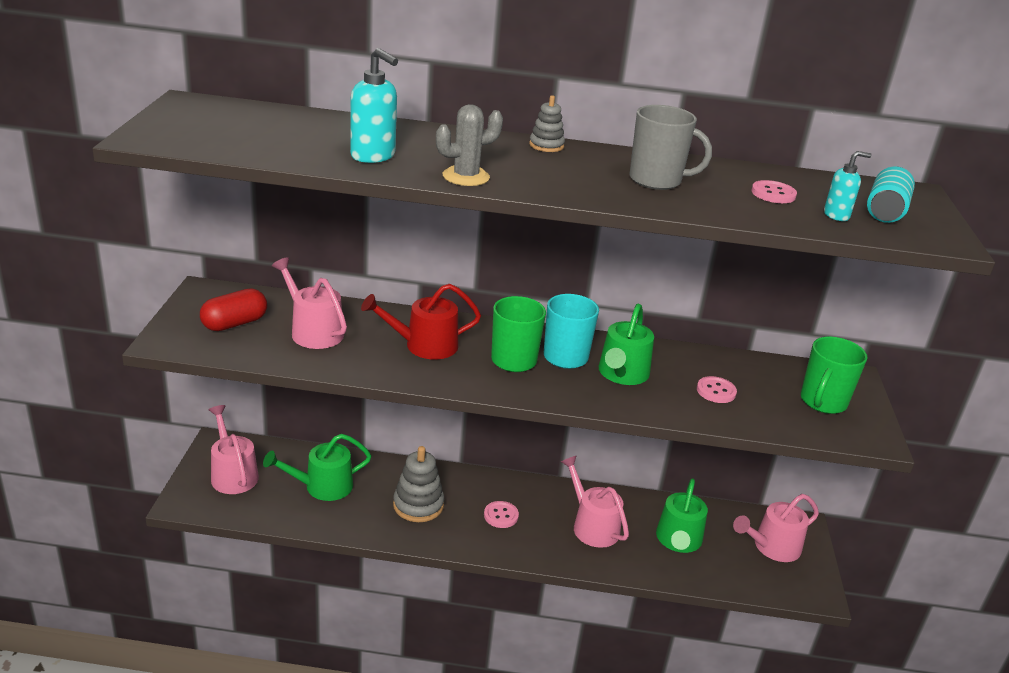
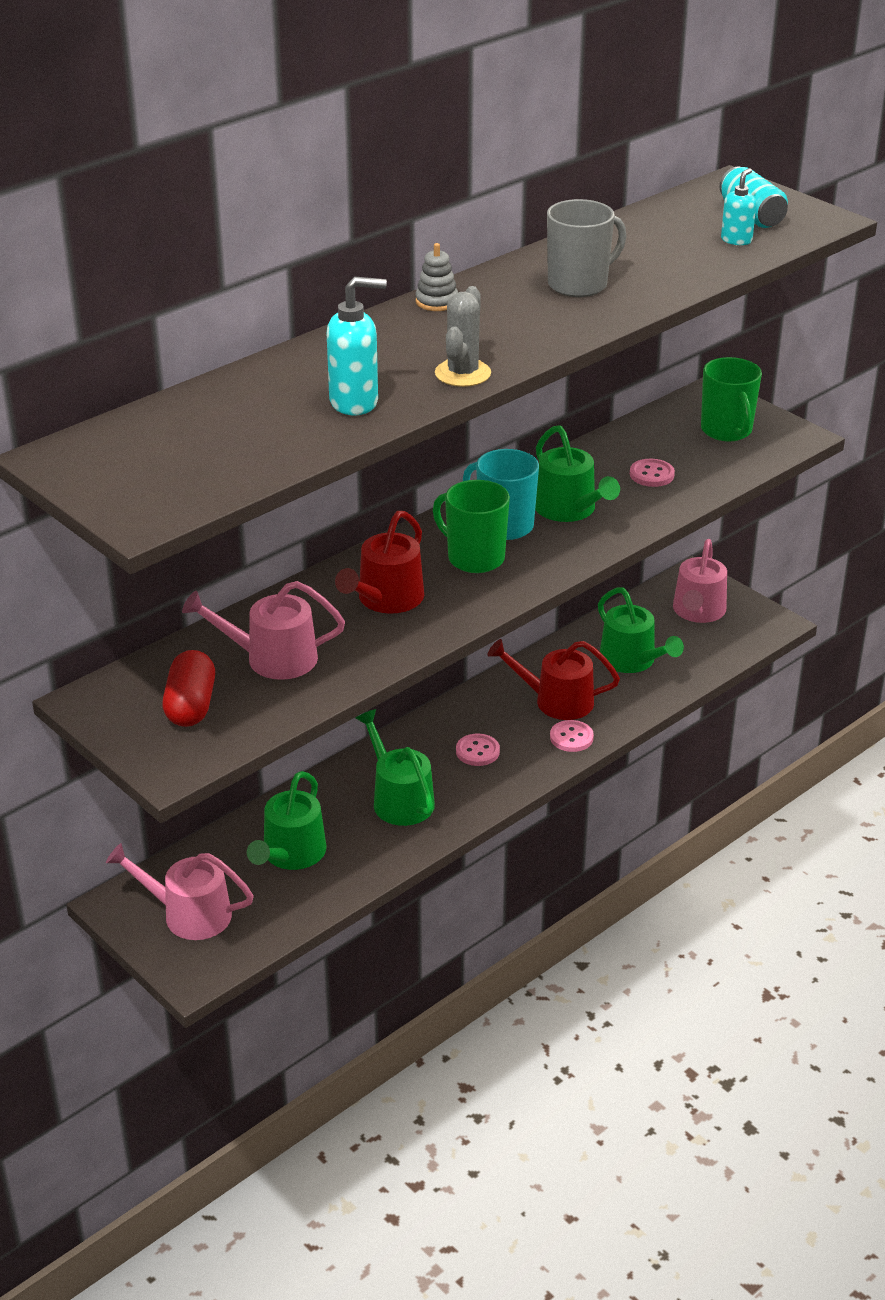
camera: 45 degrees left, 5 degrees up
grey stacking toy [393,446,444,522] -> green watering can [356,709,435,826]
pink watering can [561,456,629,548] -> red watering can [488,639,620,720]
pink button [751,180,797,203] -> pink button moved to [550,720,594,752]

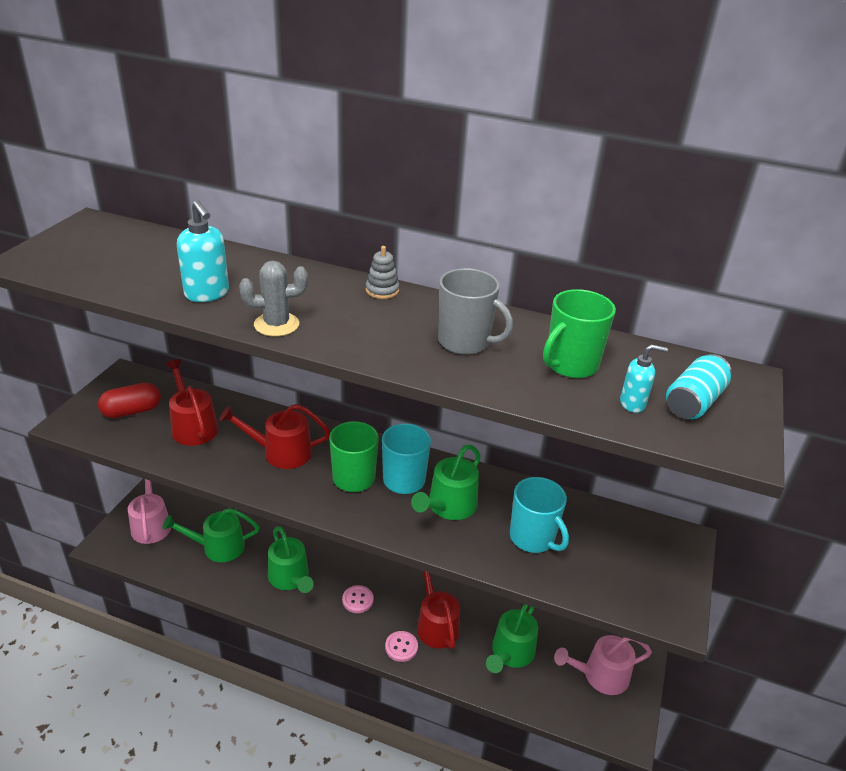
camera: 60 degrees right, 0 degrees up
pink watering can [182,581,345,680] -> red watering can [165,359,218,446]
green watering can [356,709,435,826] -> green watering can turned 120 degrees clockwise [268,526,314,593]
pink button [630,459,675,487] -> turquoise mug [510,477,569,553]
green mug [701,357,762,441] -> green mug moved to [543,289,616,378]

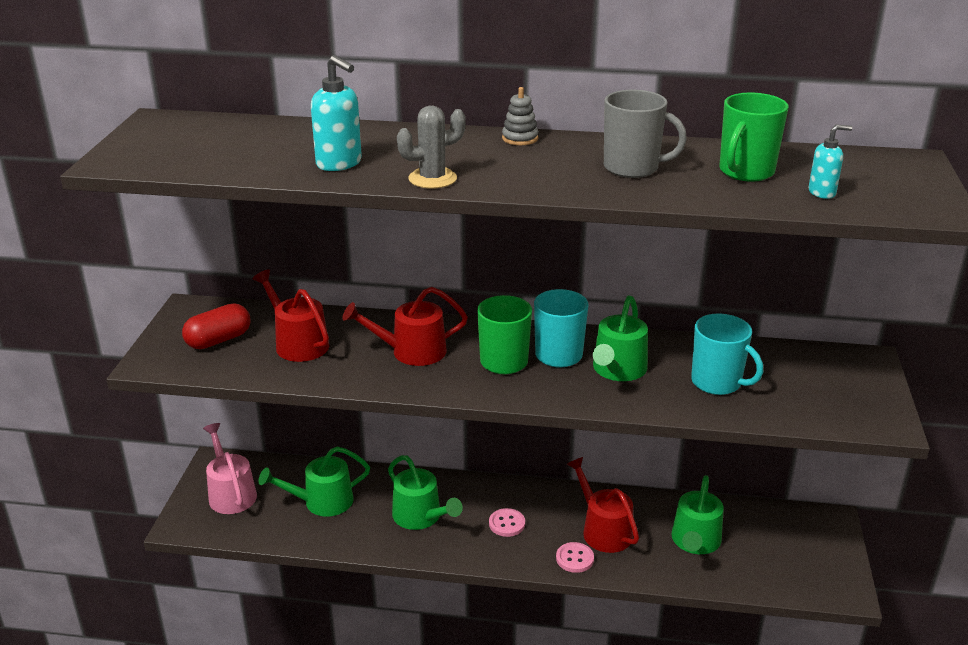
camera: 10 degrees left, 5 degrees down
pink watering can [554,635,652,695] -> none
turquoise can [666,354,732,419] -> none

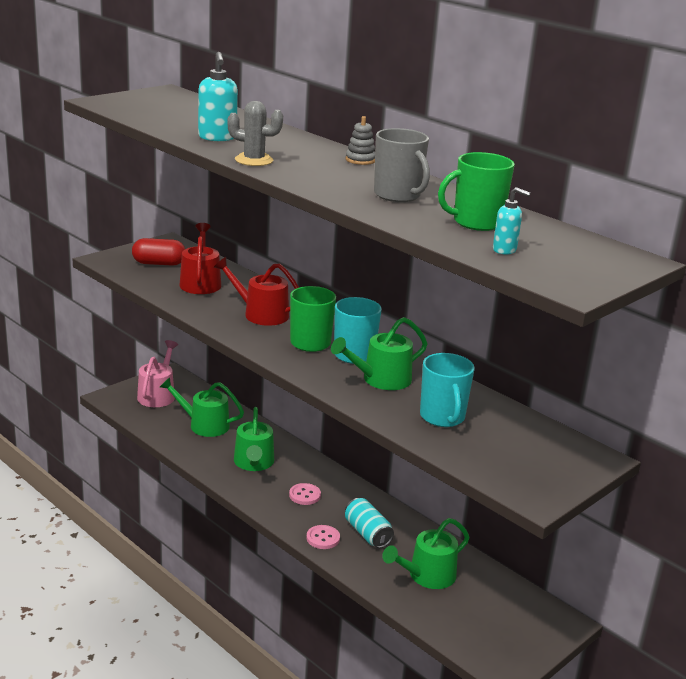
camera: 35 degrees right, 5 degrees down
red watering can [567,457,639,553] -> turquoise can [345,498,394,548]

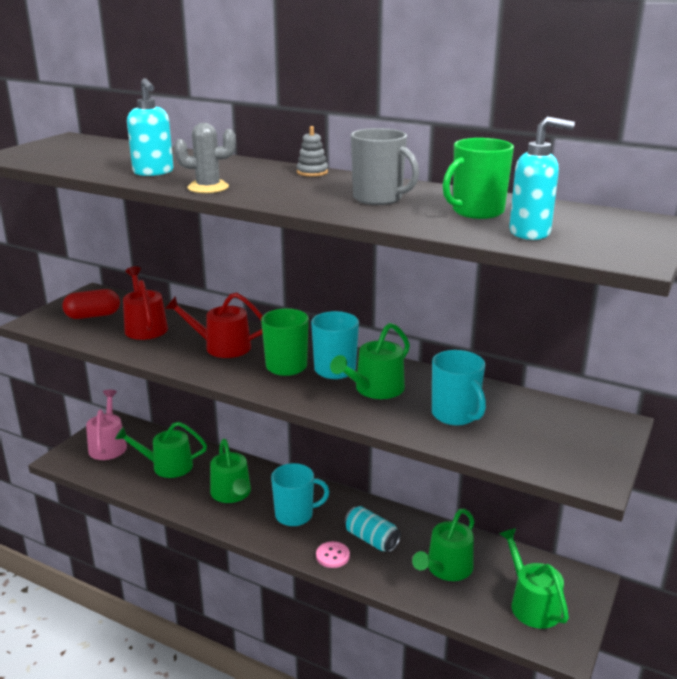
camera: 15 degrees left, 0 degrees up
pink button [289,483,321,505] -> turquoise mug [271,463,329,526]
turquoise soap dispenser [493,187,531,254] -> turquoise soap dispenser [509,117,575,240], size x1.63
none -> green watering can [499,528,569,629]

